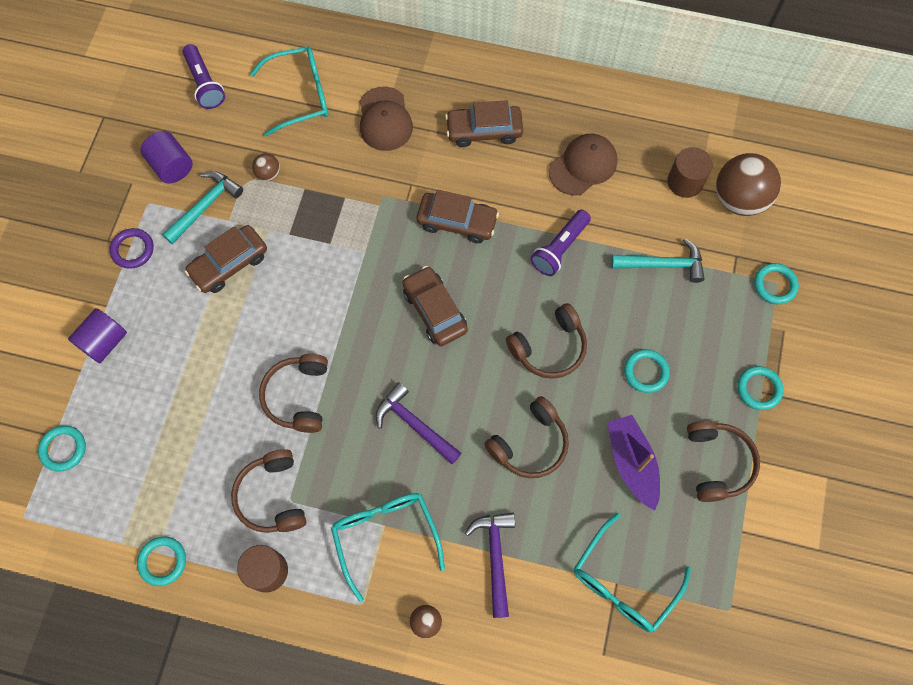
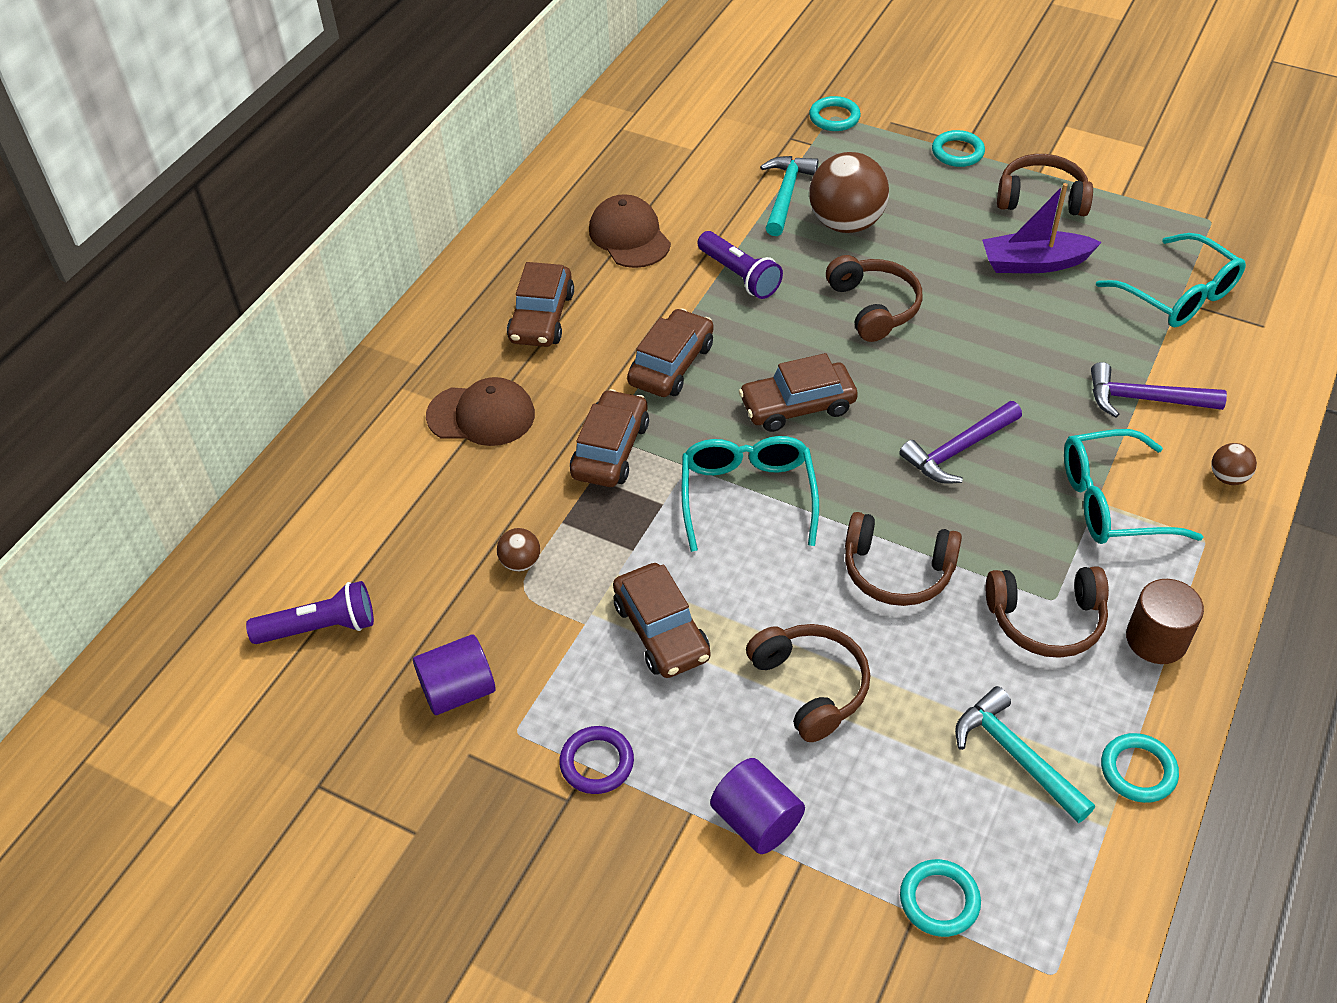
camera: 75 degrees left, 20 degrees down
turquoise hammer [162,171,243,244] -> turquoise hammer moved to [955,686,1095,823]
turquoise glasses [250,47,328,136] -> turquoise glasses moved to [682,436,819,552]
brown headphones [484,396,569,478] -> brown headphones moved to [746,624,870,742]
turquoise ring [624,349,670,393] -> none
brown cylinder [668,147,713,198] -> none
brown ball [716,153,781,216] -> brown ball moved to [809,152,889,233]
none -> brown car [570,389,649,487]

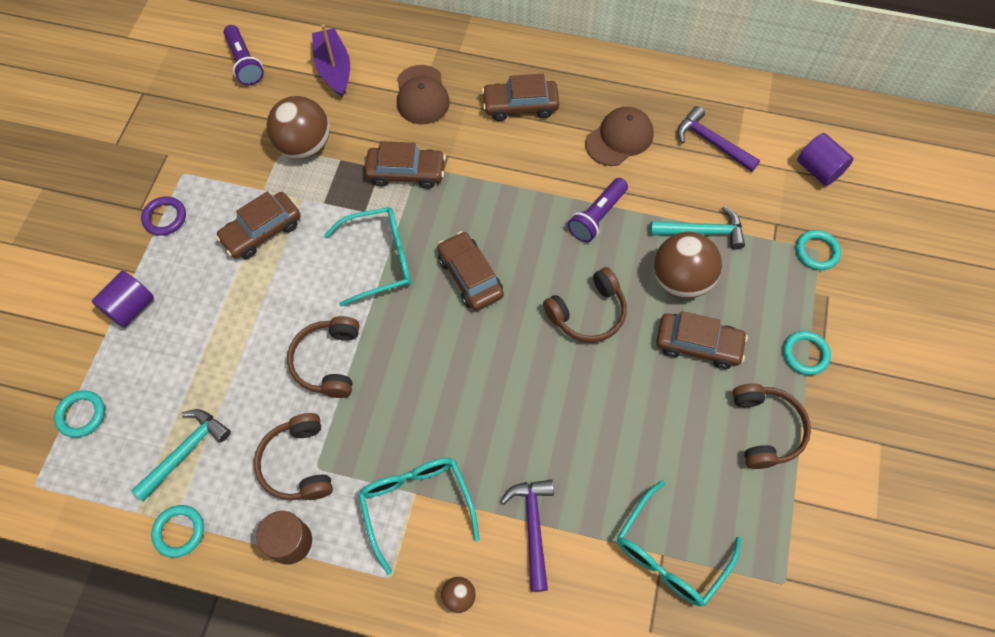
camera: 75 degrees right, 15 degrees up
purple cylinder [413,635,496,715] -> purple cylinder moved to [797,133,854,186]
brown ball [497,528,540,572] -> brown ball [267,96,330,159], size x2.20
brown car [627,308,714,397] -> brown car moved to [656,311,748,369]
brown headphones [746,624,870,742] -> none
purple hammer [899,401,1022,484] -> purple hammer moved to [677,106,760,172]
purple boat [982,183,1102,273] -> purple boat moved to [312,24,350,97]

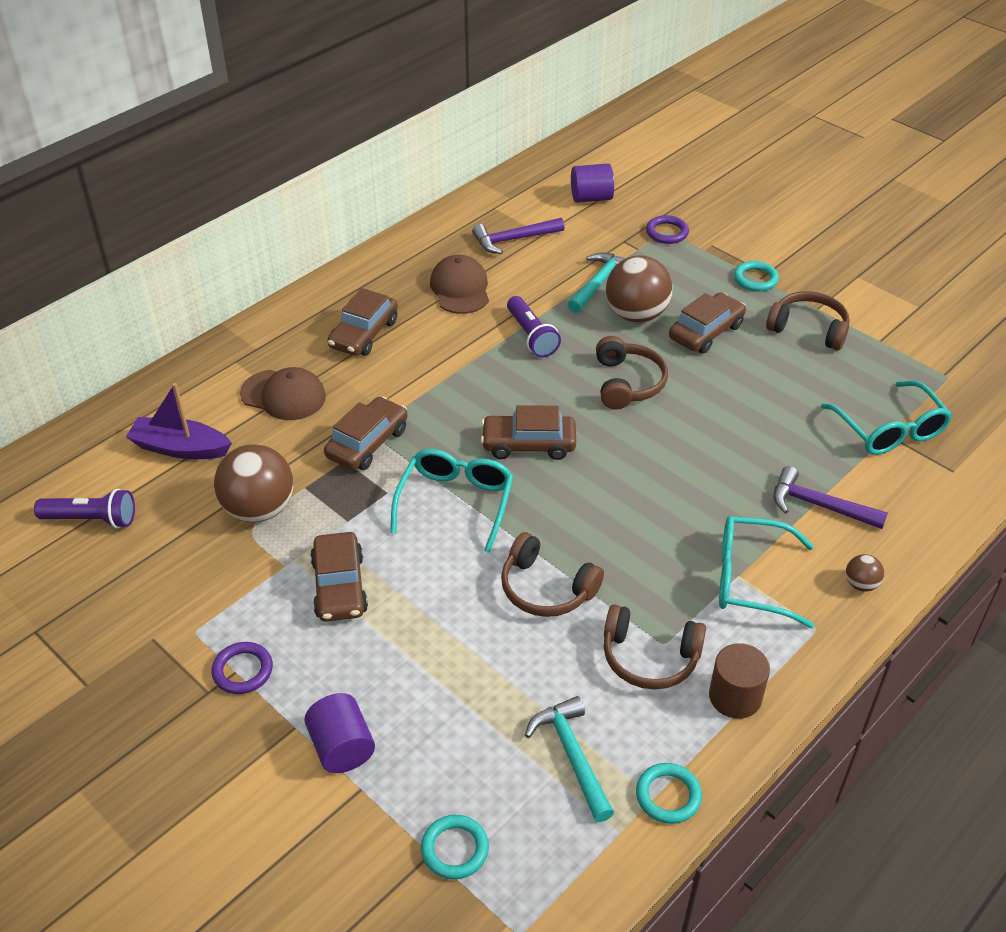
camera: 60 degrees left, 20 degrees down
turquoise ring [795,230,841,270] -> purple ring [646,215,689,244]

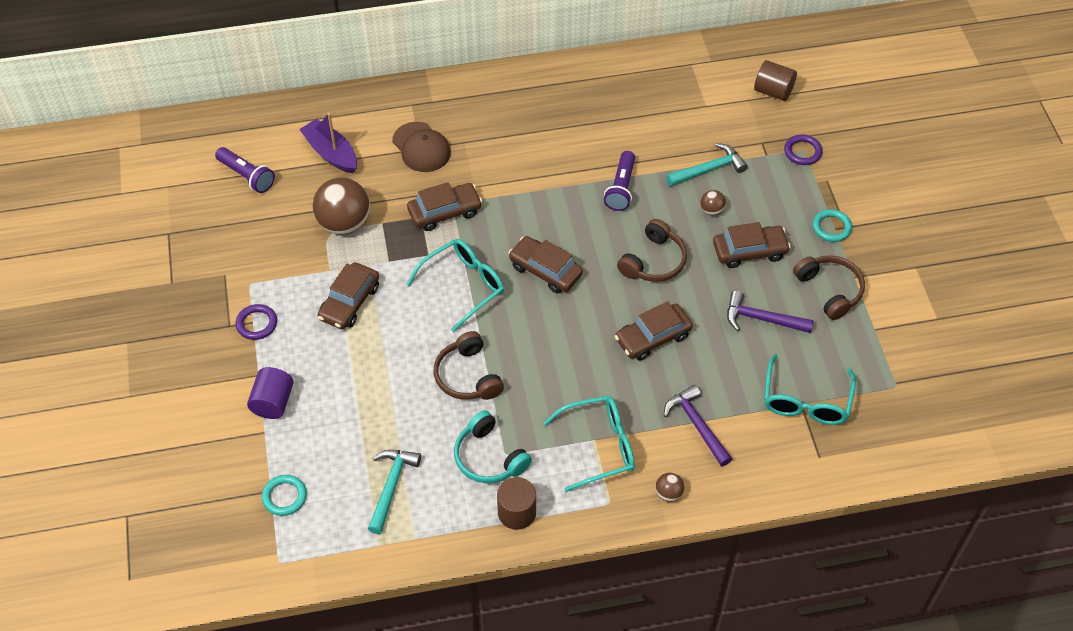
camera: 35 degrees right, 10 degrees up
brown car [327,288,398,356] -> brown car moved to [615,301,693,361]
brown cap [430,255,489,314] -> none
purple hammer [472,218,564,254] -> purple hammer moved to [727,291,814,333]
purple cylinder [571,163,614,203] -> brown cylinder [754,60,797,101]
brown headphones [604,604,706,690] -> turquoise headphones [454,410,532,483]
brown ball [606,255,673,323] -> brown ball [701,190,726,216], size x0.45
turquoise ring [636,763,702,824] -> none
turquoise glasses [719,516,814,628] -> turquoise glasses turned 120 degrees clockwise [543,396,635,492]

